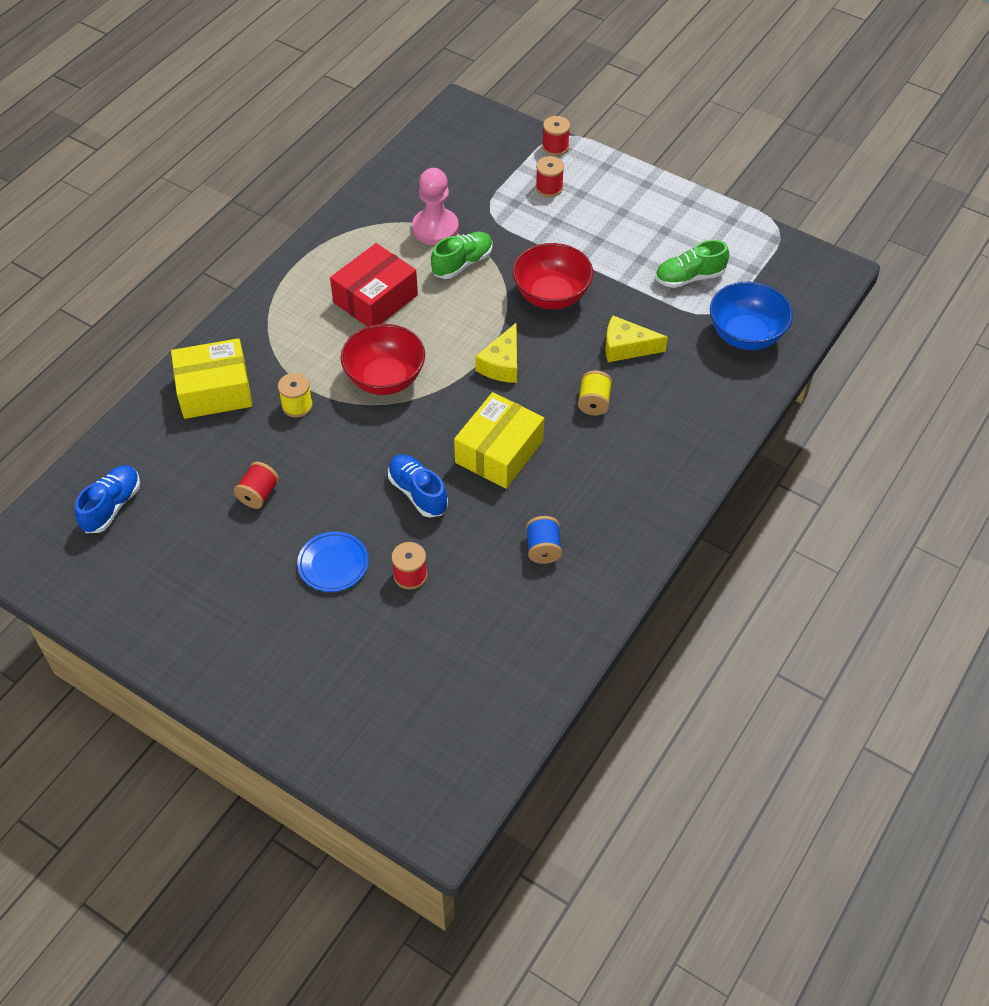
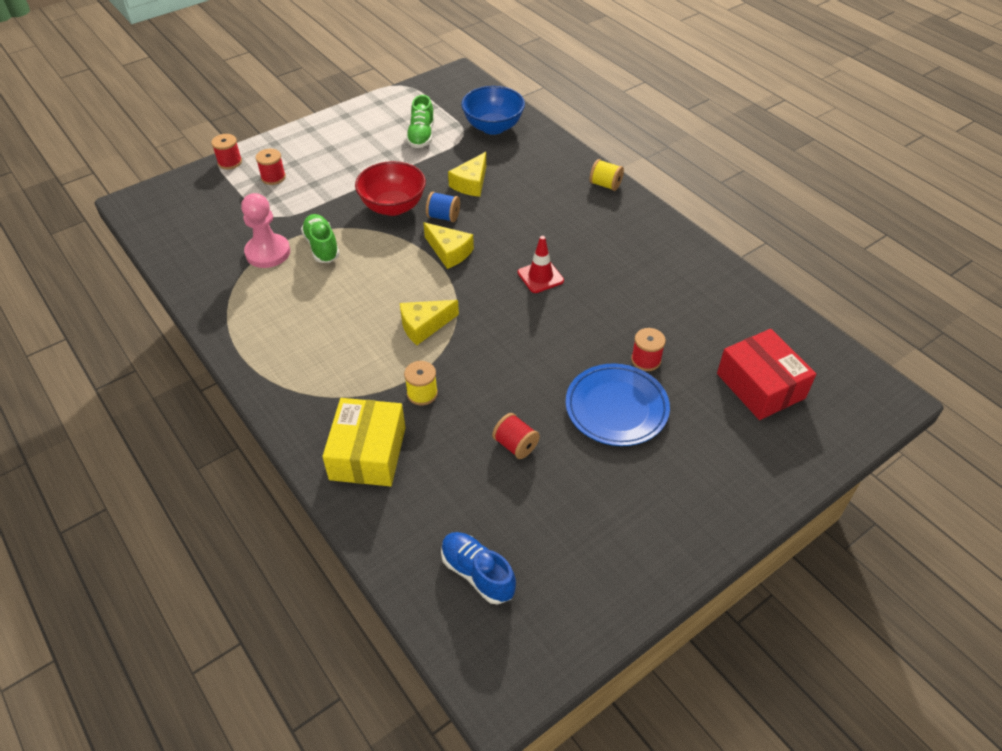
camera: 70 degrees left, 5 degrees down
blue plate [297,531,369,592] -> blue plate [566,363,670,446], size x1.56
red box [330,243,418,327] -> red box moved to [717,329,816,420]
red bowl [341,324,425,395] -> yellow cheese [400,300,459,345]
blue shoe [388,455,448,518] -> none
yellow box [454,392,544,489] -> red traffic cone [518,236,564,293]
blue spool [526,516,562,564] -> blue spool moved to [426,192,460,222]
yellow spool [578,370,612,416] -> yellow spool moved to [590,159,624,191]

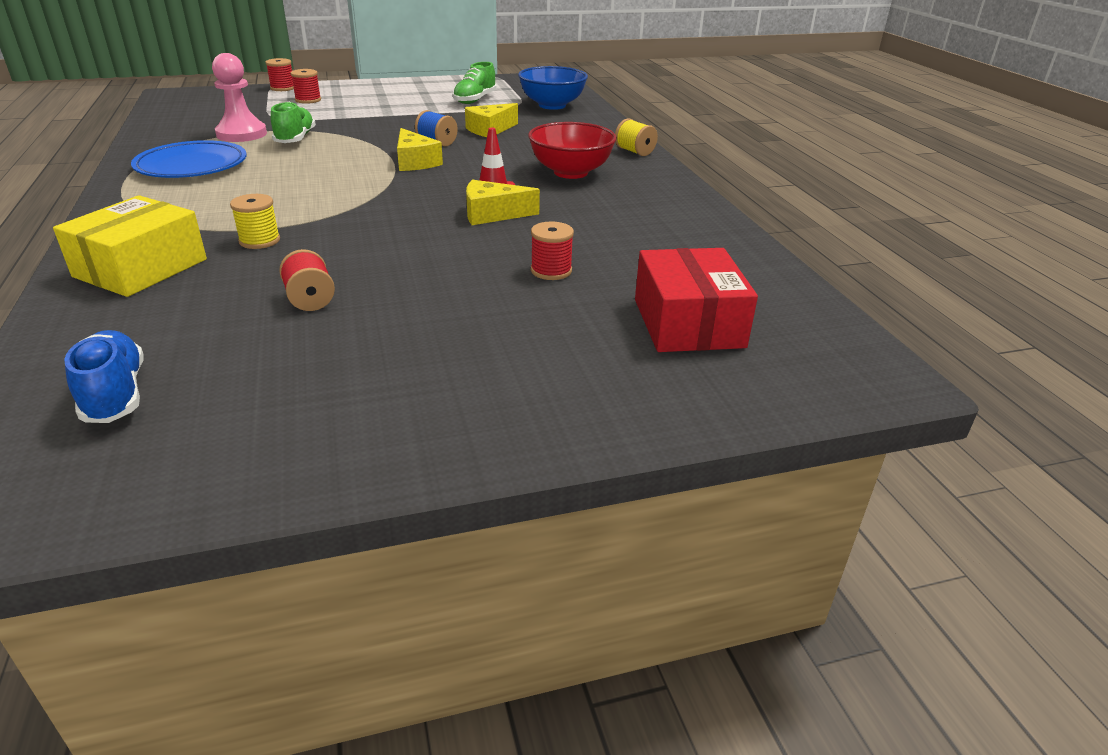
camera: 20 degrees right, 15 degrees down
red bowl [355,161,426,216] -> red bowl moved to [528,122,617,179]
yellow cheese [400,300,459,345] -> yellow cheese moved to [466,180,540,225]
blue plate [566,363,670,446] -> blue plate moved to [131,140,247,178]

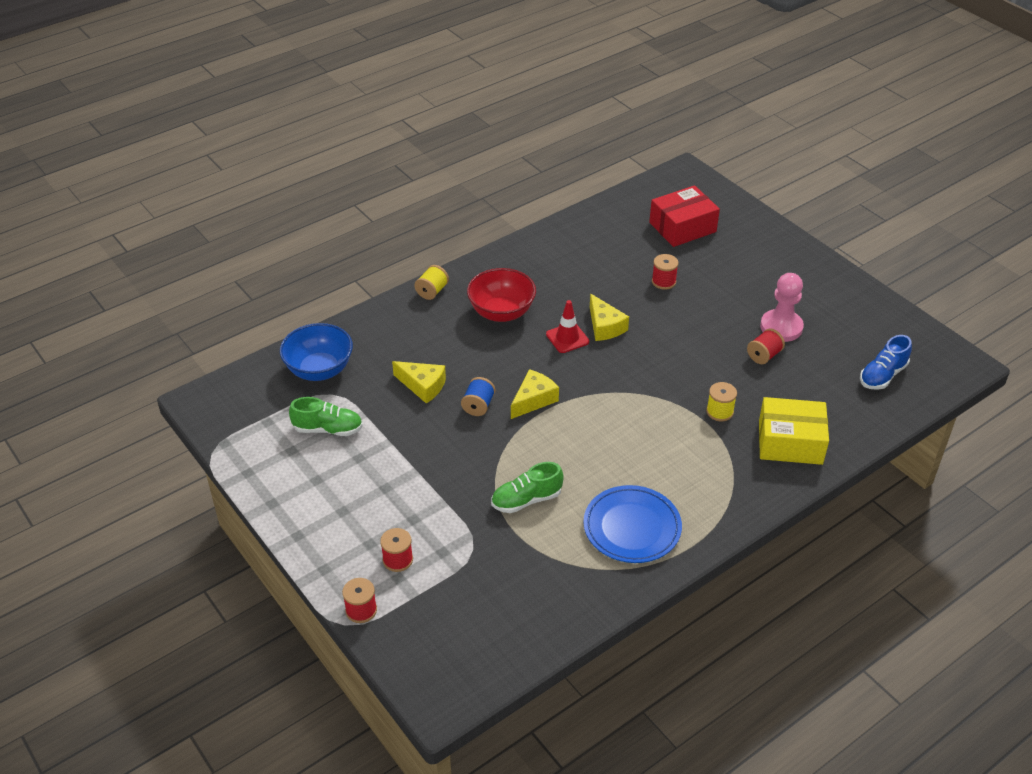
camera: 110 degrees left, 10 degrees up
pink pawn [212,53,267,142] -> pink pawn moved to [760,273,804,342]

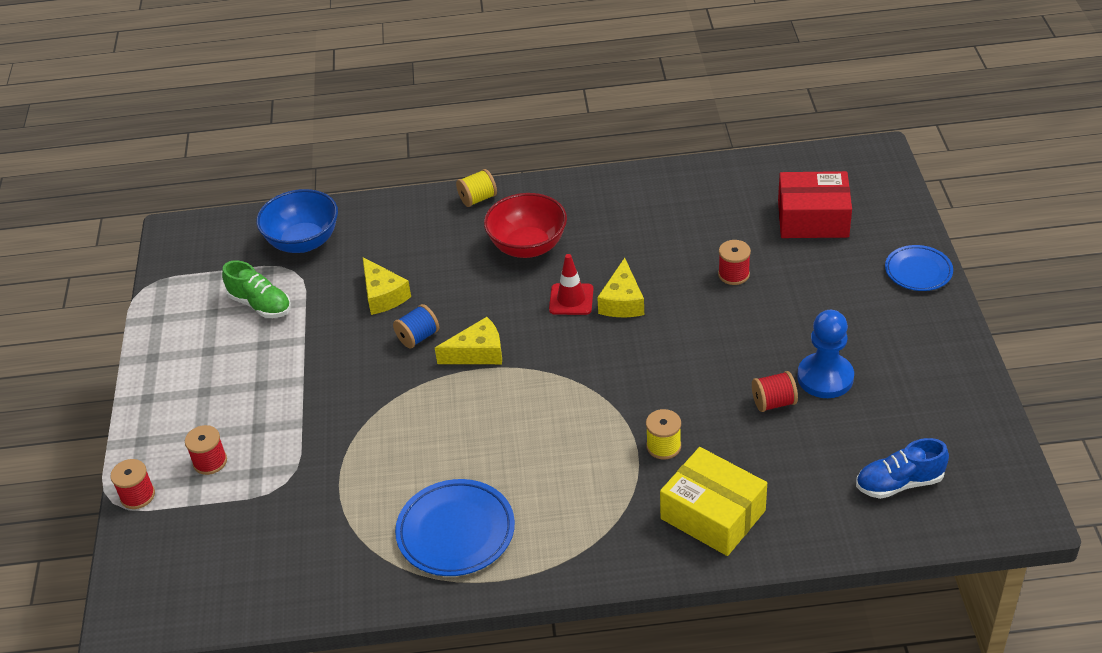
camera: 35 degrees right, 0 degrees up
green shoe [491,462,564,513] -> none
pink pawn [760,273,804,342] -> blue pawn [797,310,854,398]
none -> blue plate [885,245,953,291]

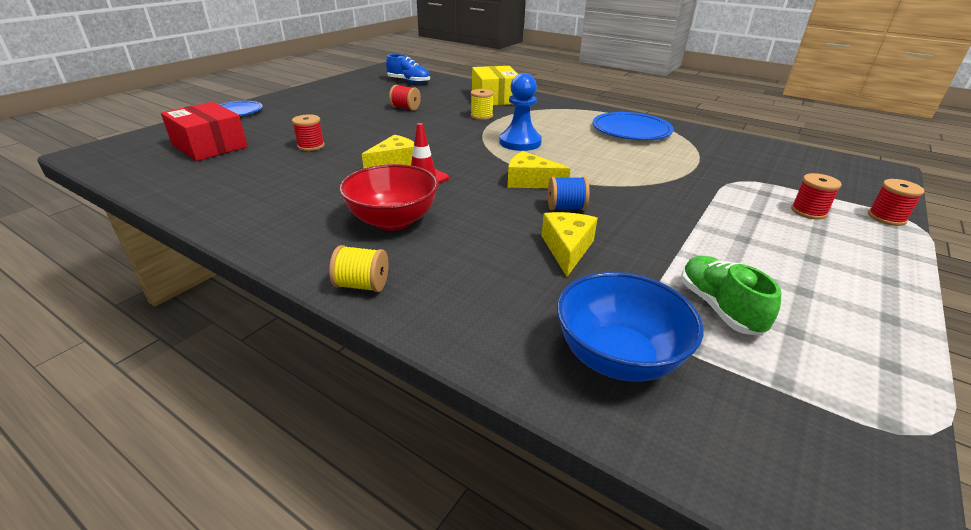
camera: 145 degrees left, 10 degrees down
blue pawn [797,310,854,398] -> blue pawn moved to [499,73,542,151]

